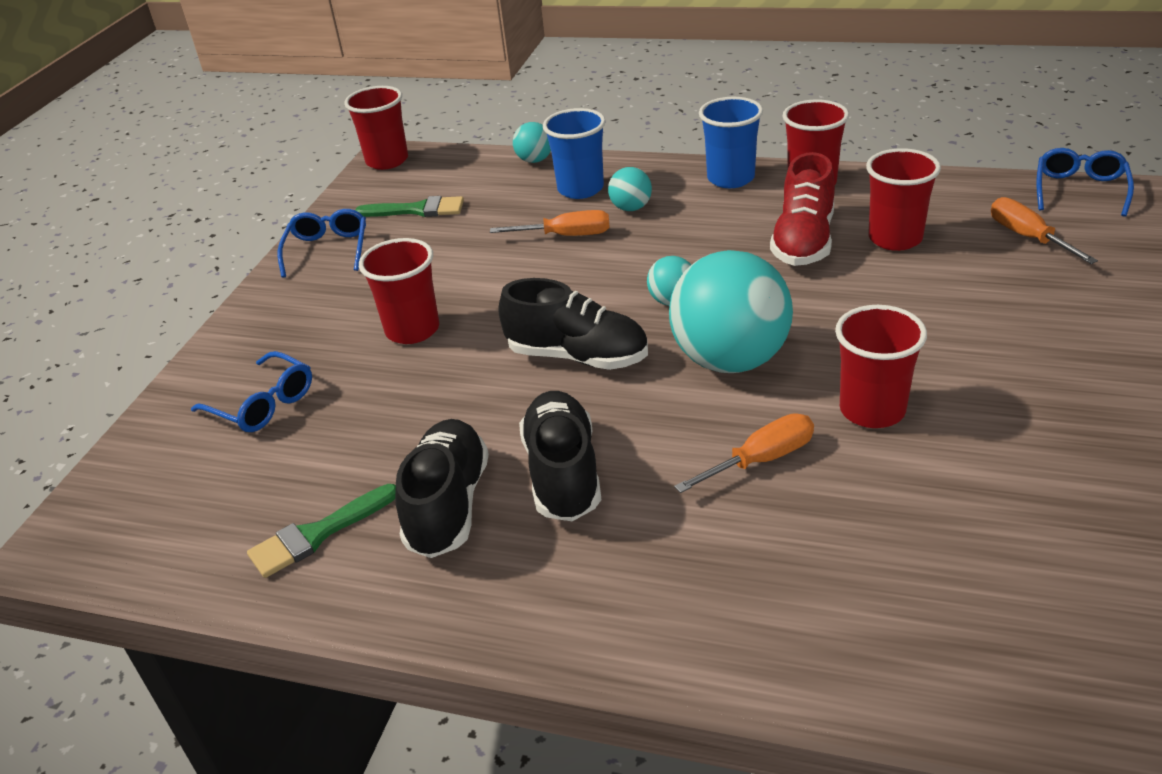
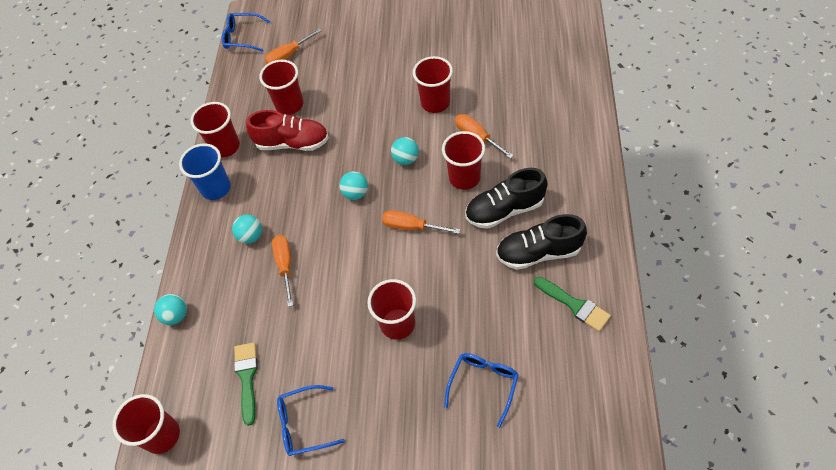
camera: 100 degrees left, 20 degrees up
black shoe [498,278,648,370] -> orange screwdriver [382,210,460,234]
blue cup [543,108,606,199] -> none
turquoise ball [669,250,793,373] -> turquoise ball [391,137,419,165], size x0.45
none -> red cup [442,131,485,190]

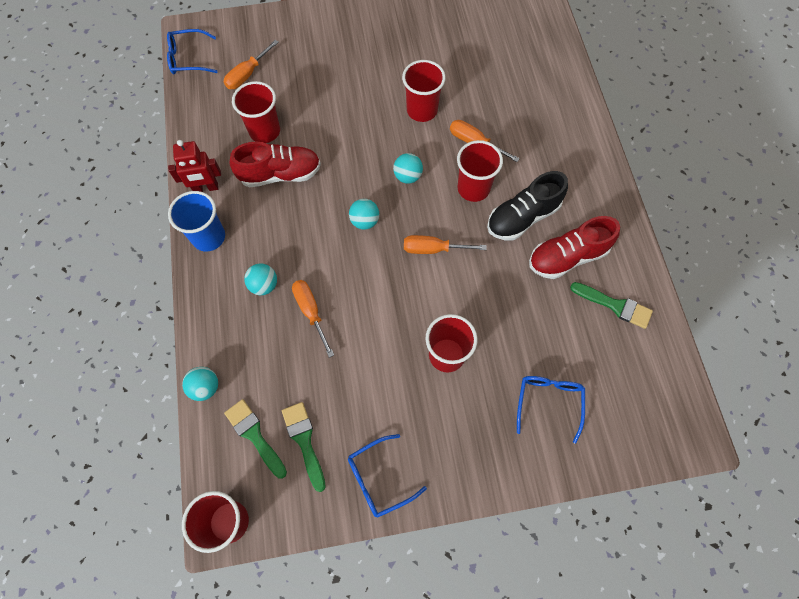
camera: 20 degrees left, 10 degrees up
red cup [191,102,240,158] -> red robot [168,140,221,192]
black shoe [496,214,587,270] -> red shoe [529,216,620,279]
none -> green brush [224,399,287,479]

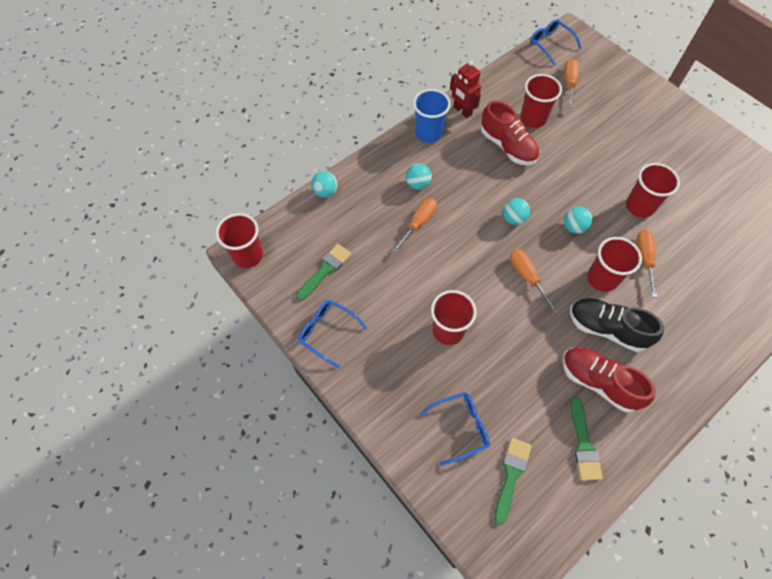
camera: 60 degrees right, 5 degrees down
orange screwdriver [224,40,279,89] -> orange screwdriver turned 90 degrees clockwise [564,58,579,108]
green brush [224,399,287,479] -> green brush moved to [494,438,532,525]

